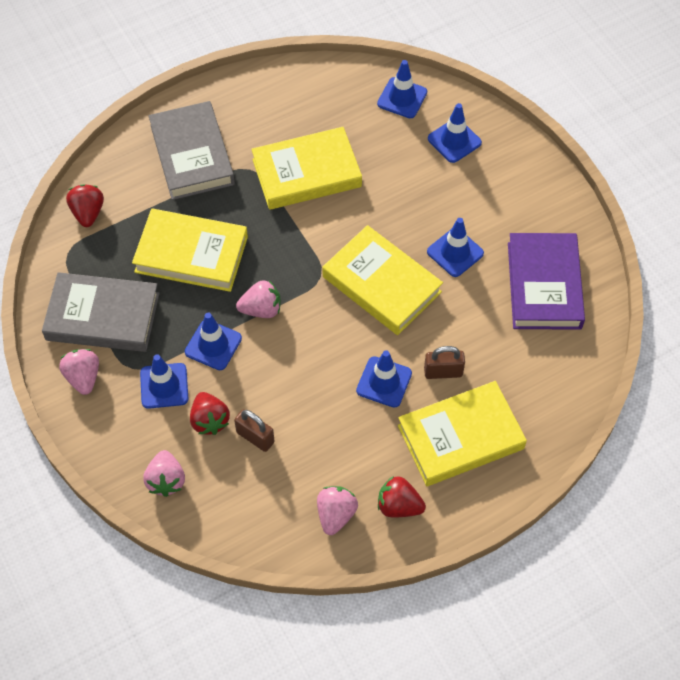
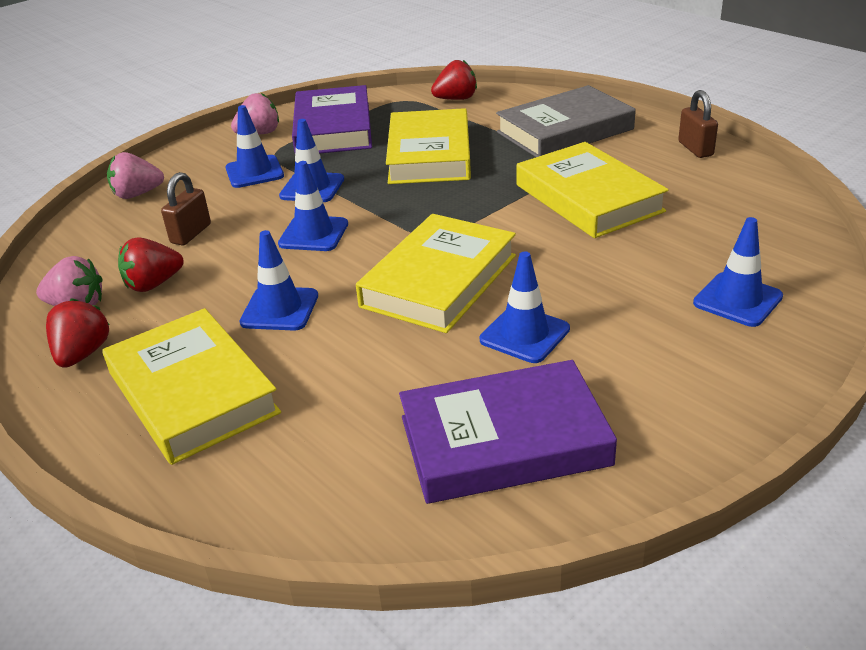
camera: 80 degrees right, 25 degrees down
grey book [42,272,160,352] -> purple book [292,85,372,154]
red strawberry [190,392,230,435] -> red strawberry moved to [118,237,184,292]
pink strawberry [236,280,280,318] -> none
blue traffic cone [377,60,427,118] -> blue traffic cone moved to [278,161,348,251]
brown padlock [424,346,465,379] -> brown padlock moved to [678,90,718,158]

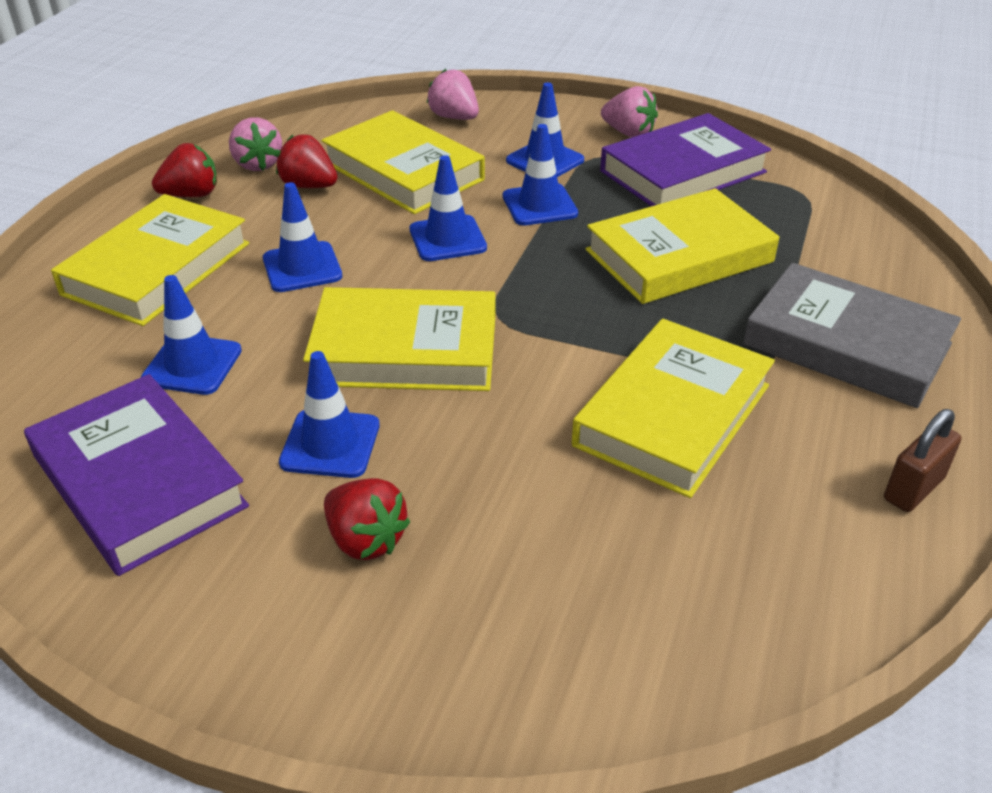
camera: 60 degrees right, 5 degrees up
brown padlock [161,172,211,246] -> yellow book [321,110,485,214]
red strawberry [431,60,477,100] -> red strawberry moved to [324,478,410,560]
blue traffic cone [693,217,783,327] -> blue traffic cone moved to [141,275,242,395]

